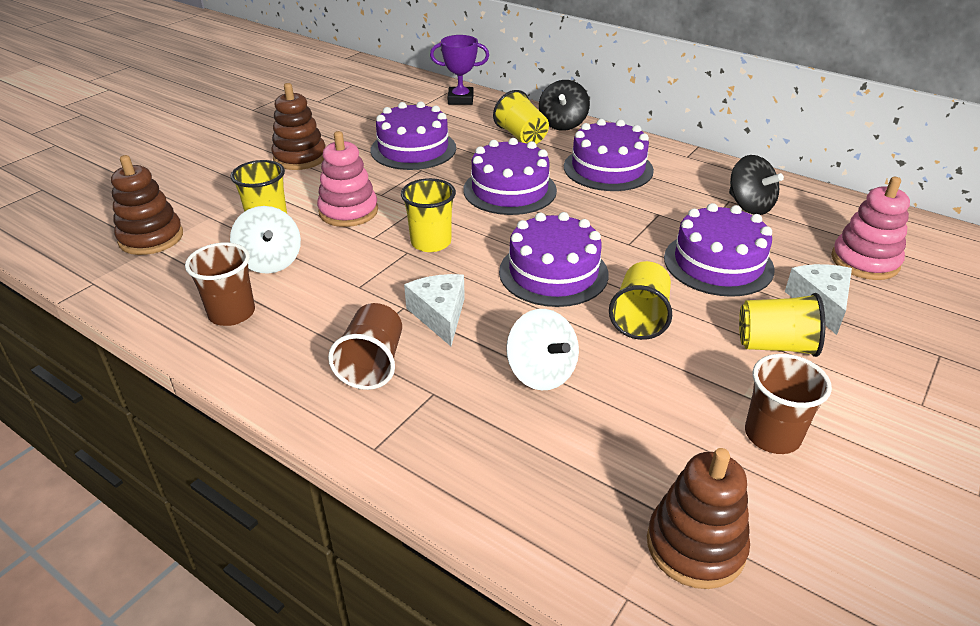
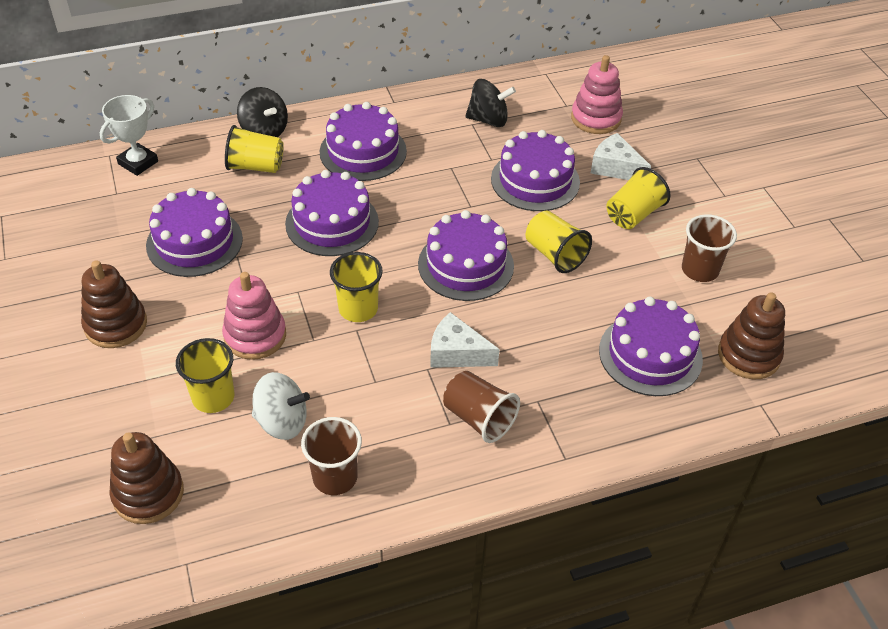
camera: 55 degrees left, 10 degrees up
purple trophy [430,35,489,105] -> white trophy [99,95,158,176]
white spinning top [506,309,579,390] -> none
none -> purple cake [599,297,703,396]

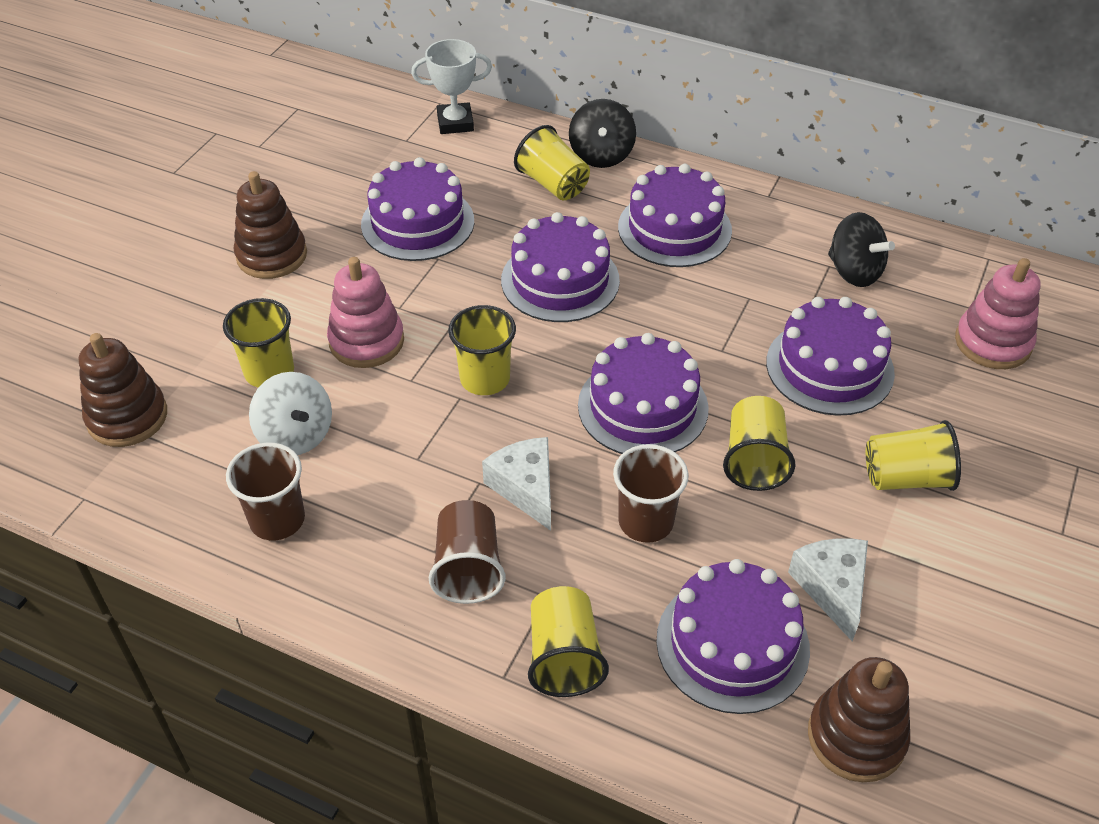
camera: 45 degrees right, 0 degrees up
white cheese [590,133,651,180] -> white cheese moved to [788,538,868,642]
brown cup [682,214,737,282] -> brown cup moved to [613,444,688,543]
none -> yellow cup [528,586,609,697]

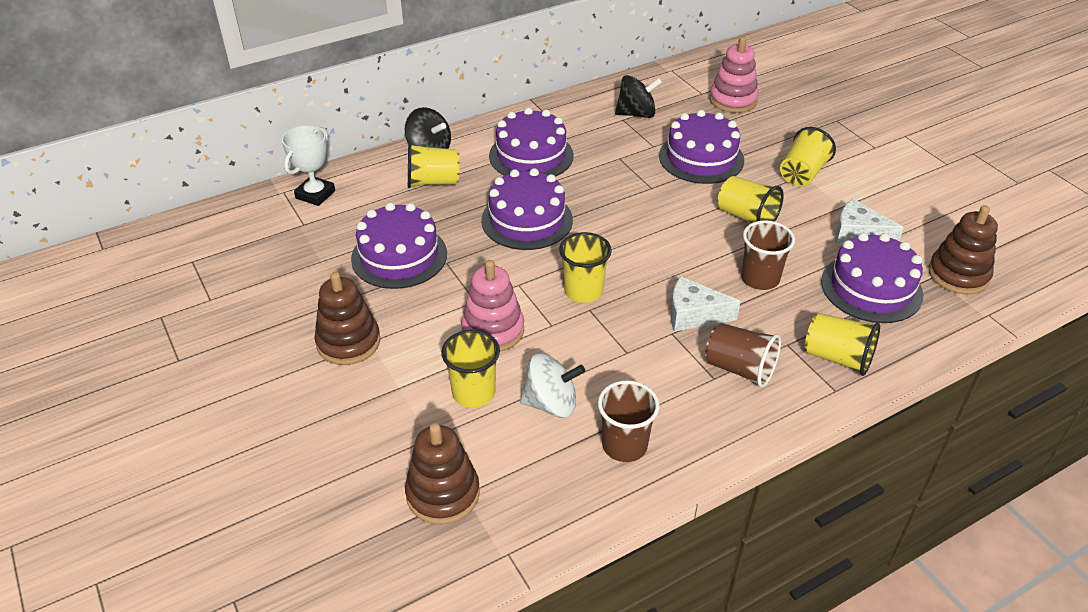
camera: 55 degrees left, 5 degrees down
purple cake [578,333,709,454] -> none

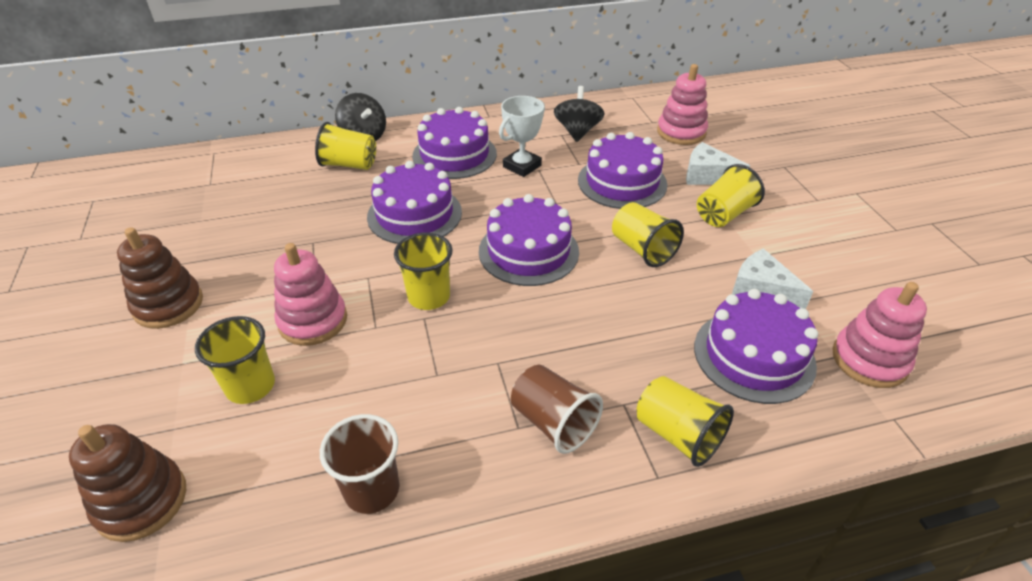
camera: 15 degrees right, 0 degrees up
white trophy [282,125,335,206] -> white trophy moved to [499,96,545,177]
purple cake [351,202,447,289] -> purple cake moved to [479,194,579,286]
white spinning top [520,353,585,418] -> none
black spinning top [615,75,662,118] -> black spinning top turned 90 degrees counterclockwise [554,86,605,142]
white cheese [670,276,741,332] -> white cheese moved to [686,142,750,185]
brown cup [741,220,795,290] -> none
brown stacking toy [928,205,998,294] -> pink stacking toy [832,282,927,388]

